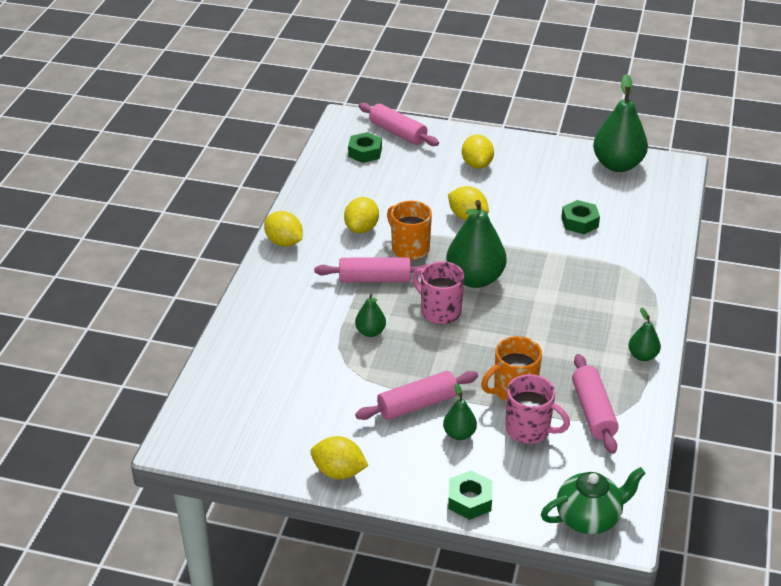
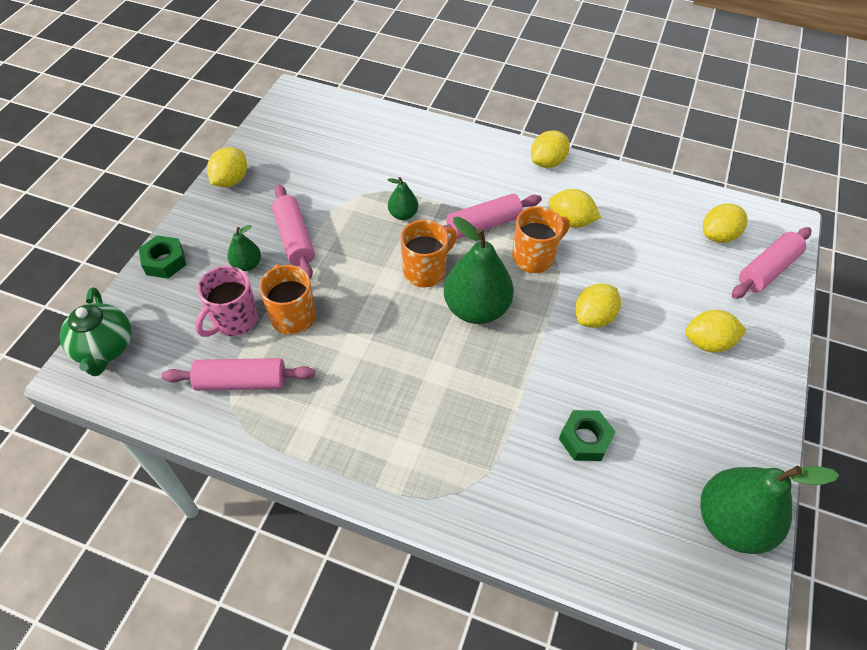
camera: 95 degrees right, 15 degrees up
pink rolling pin [314,257,428,282] -> pink rolling pin turned 60 degrees clockwise [443,194,542,239]
green nut [348,132,382,163] -> yellow lemon [703,204,748,243]
pink mug [412,261,464,324] -> orange mug [400,220,457,287]
green pear [629,308,661,361] -> none

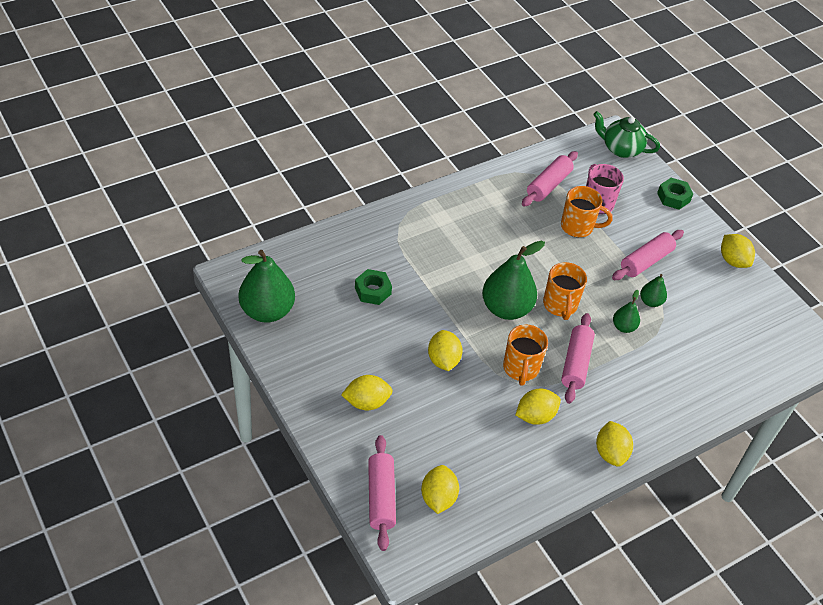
camera: 125 degrees right, 5 degrees down
green pear [227,225,261,271] -> green pear moved to [640,274,667,307]
pink rolling pin [272,184,315,279] -> pink rolling pin turned 60 degrees counterclockwise [612,230,684,280]
yellow lemon [685,310,747,352] -> yellow lemon turned 45 degrees clockwise [341,375,393,410]

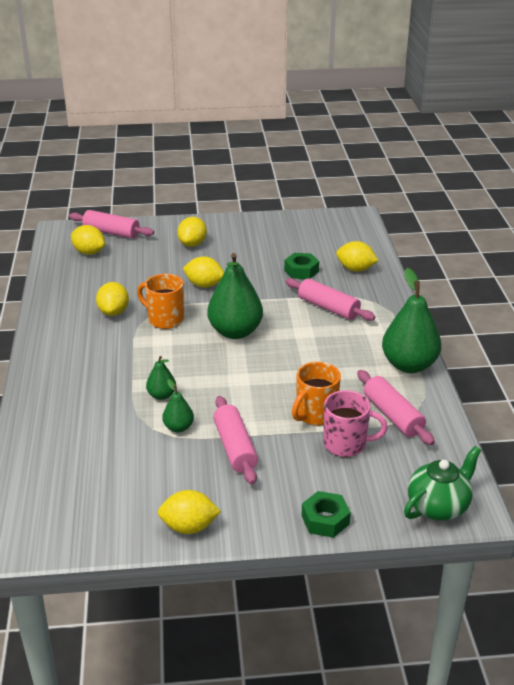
camera: 120 degrees right, 15 degrees down
green pear [239,250,295,323] -> green pear moved to [382,268,441,373]
orange mug [543,262,587,320] -> none
pink rolling pin [561,313,595,404] -> pink rolling pin moved to [285,278,375,321]
yellow lemon [596,421,633,467] -> yellow lemon moved to [336,241,379,272]

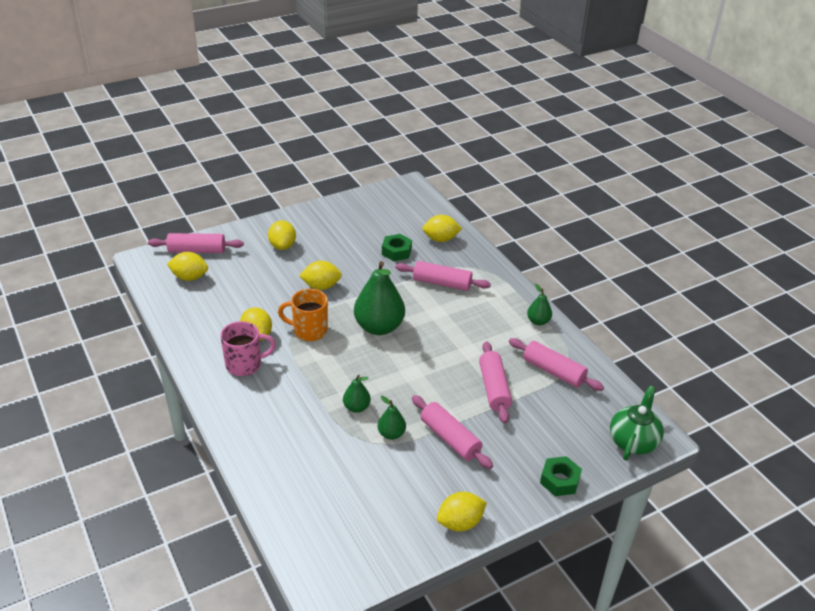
camera: 25 degrees left, 5 degrees up
orange mug [292,362,341,426] -> pink rolling pin [479,342,512,424]
pink mug [324,390,388,457] -> pink mug moved to [220,321,276,376]
green pear [382,268,441,373] -> green pear [527,284,552,325], size x0.49

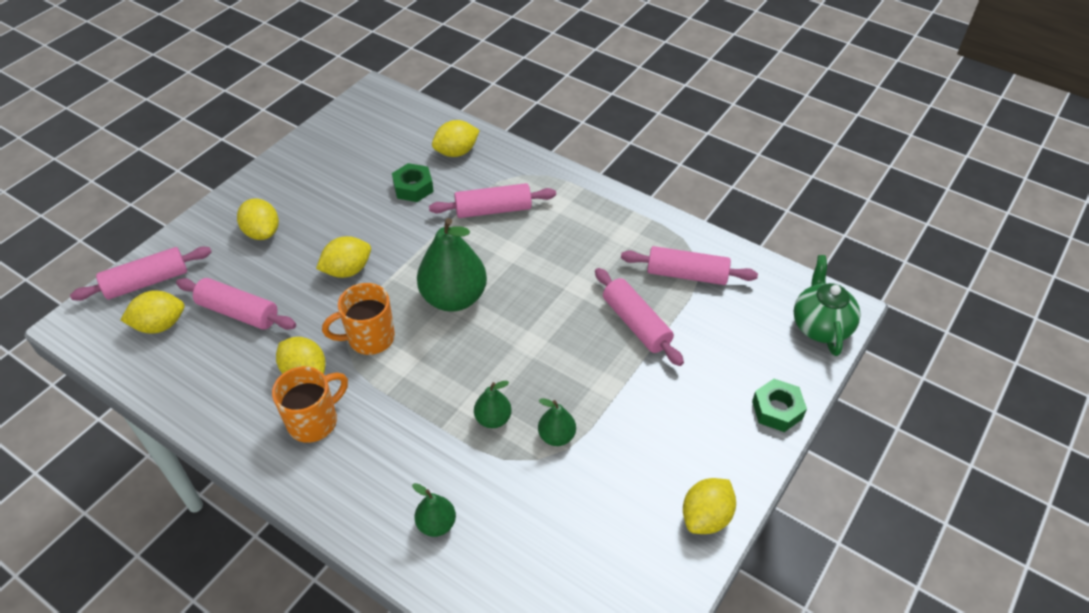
camera: 25 degrees left, 10 degrees up
pink mug [220,321,276,376] -> orange mug [272,366,348,443]
pink rolling pin [412,395,493,469] -> pink rolling pin moved to [176,278,296,330]
green pear [527,284,552,325] -> green pear moved to [412,483,456,537]

